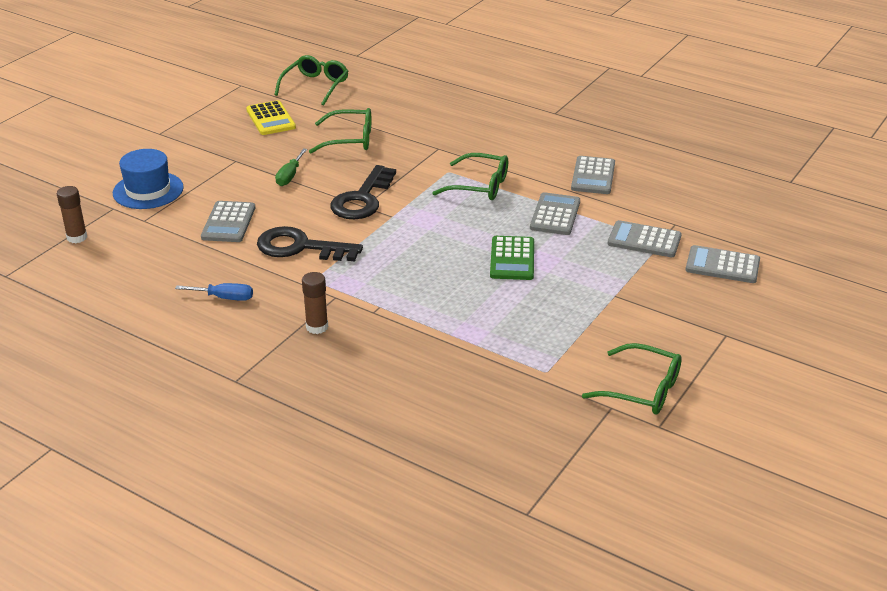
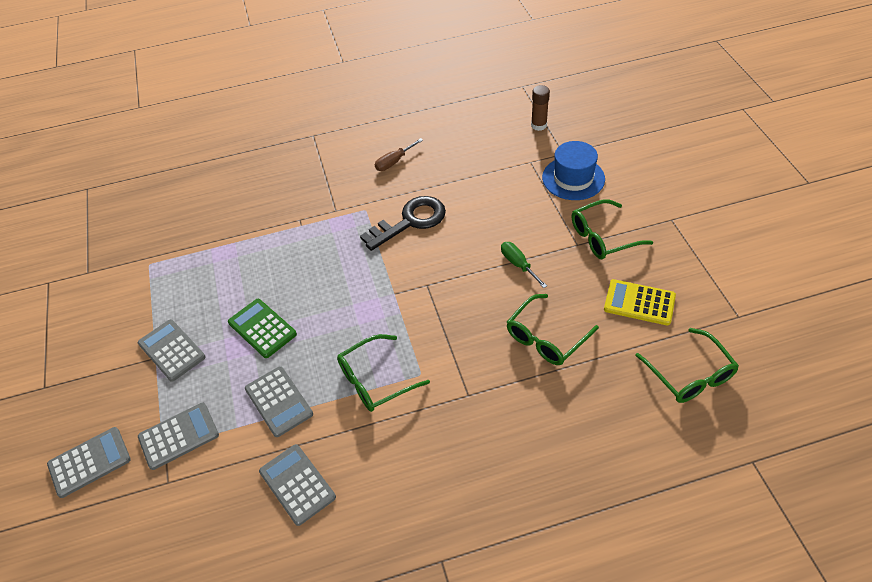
camera: 135 degrees right, 15 degrees up
blue screwdriver [175,283,253,301] -> brown screwdriver [375,138,423,171]
grey calculator [201,201,255,242] -> grey calculator moved to [138,319,206,382]
brown glue stick [302,272,328,334] -> none
black key [330,165,396,219] -> none
green glasses [582,343,682,414] -> green glasses moved to [572,199,653,259]

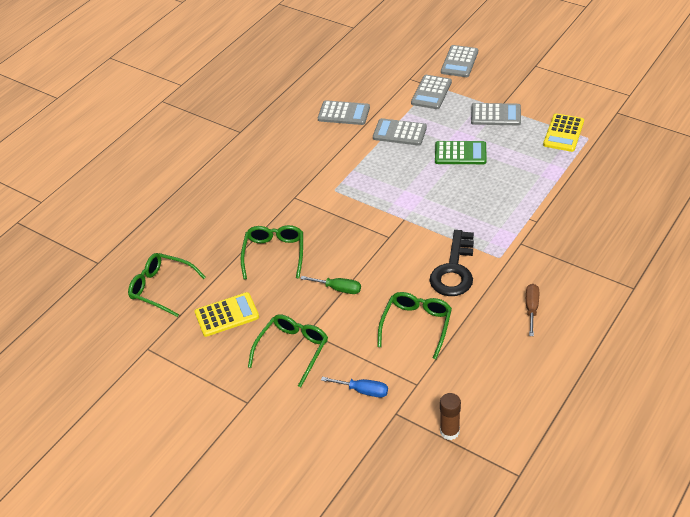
camera: 140 degrees right, 5 degrees down
green glasses [337,334,430,412] -> green glasses moved to [377,292,452,359]
blue hat [542,141,605,200] -> blue screwdriver [321,377,388,398]
none -> yellow calculator [543,113,584,152]

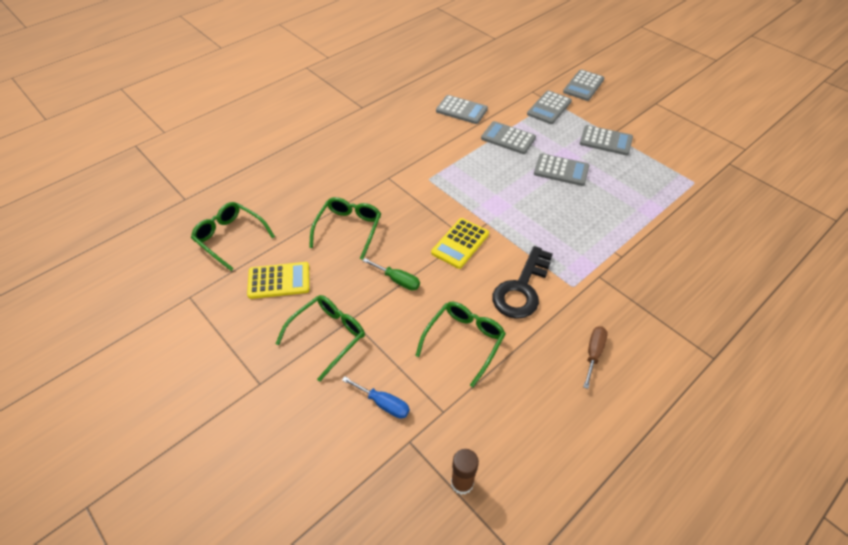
camera: 10 degrees right, 5 degrees up
green calculator [435,141,487,164] -> grey calculator [534,153,590,186]
yellow calculator [543,113,584,152] -> yellow calculator moved to [431,218,489,269]

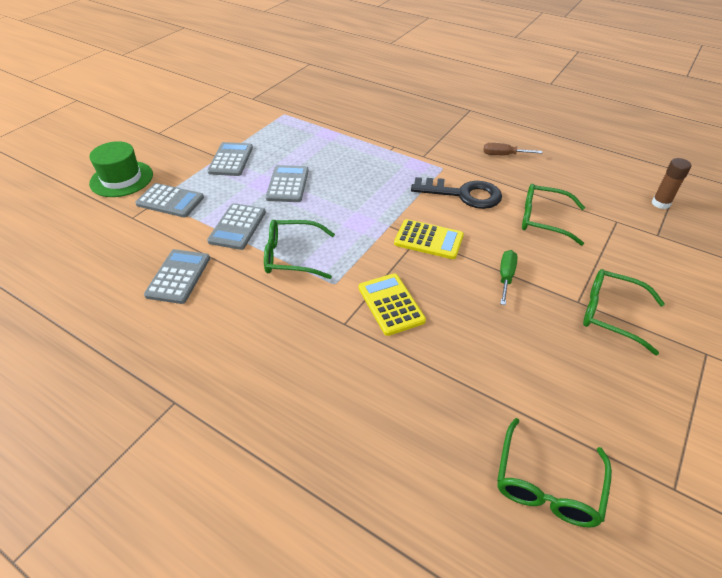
camera: 105 degrees left, 5 degrees down
yellow calculator [247,262,310,299] -> yellow calculator moved to [359,273,426,336]
green glasses [309,197,381,260] -> green glasses moved to [264,220,335,279]
blue screwdriver [342,376,410,419] -> none
grey calculator [563,69,604,101] -> green hat [89,141,153,197]

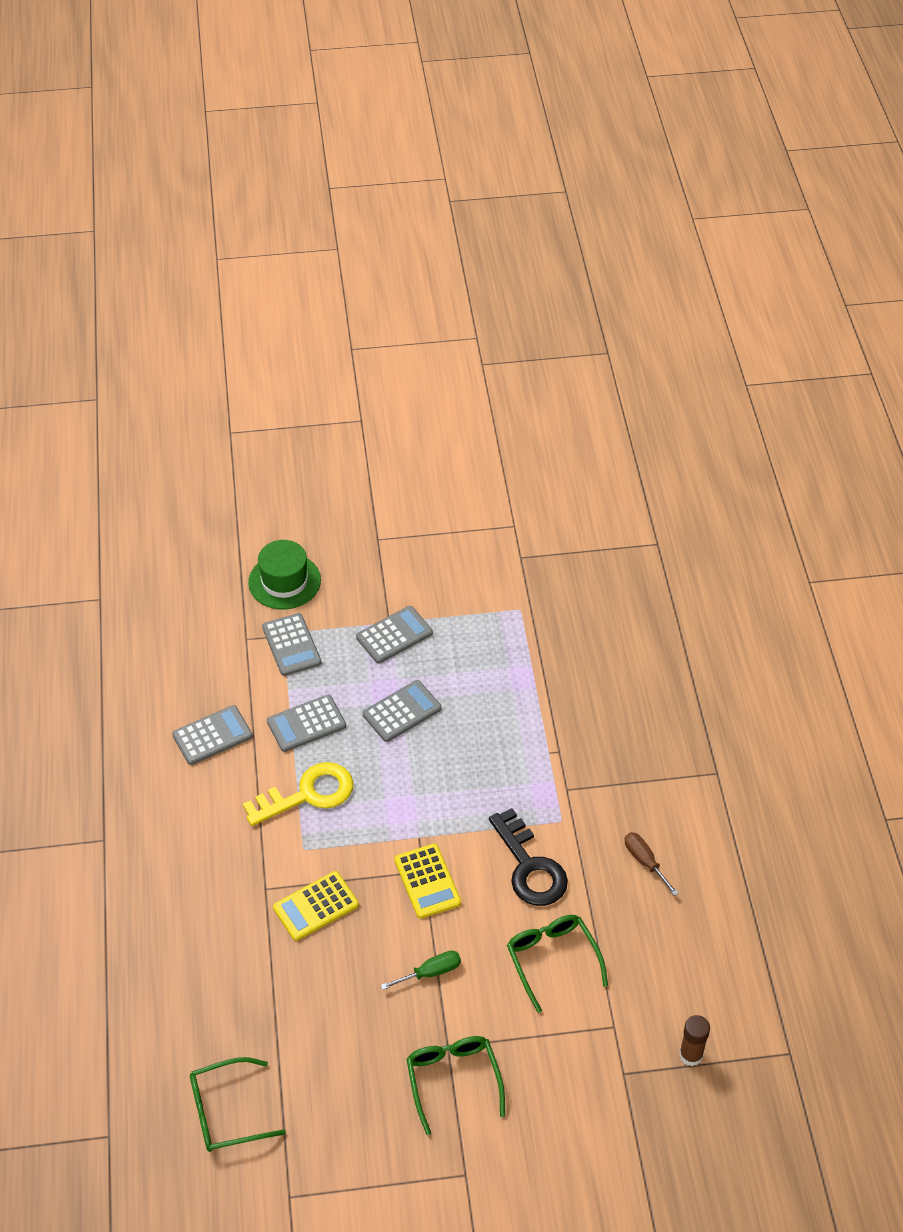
camera: 50 degrees right, 5 degrees up
green glasses [264,220,335,279] -> yellow key [243,762,353,826]
yellow calculator [359,273,426,336] -> yellow calculator turned 150 degrees counterclockwise [273,871,359,941]

